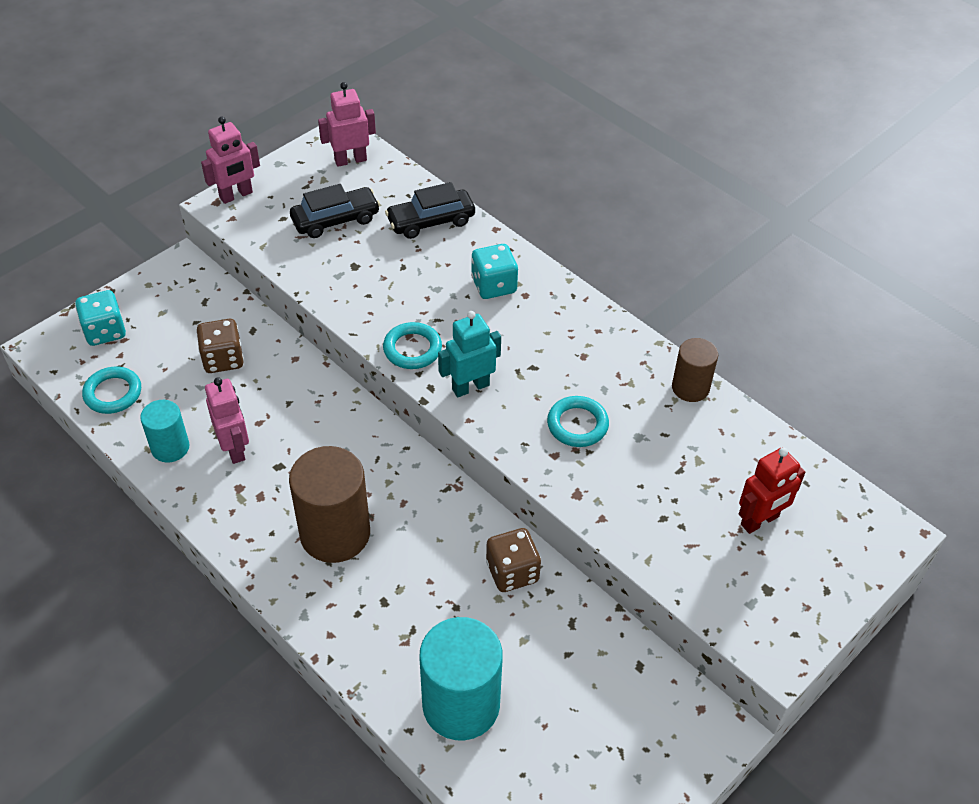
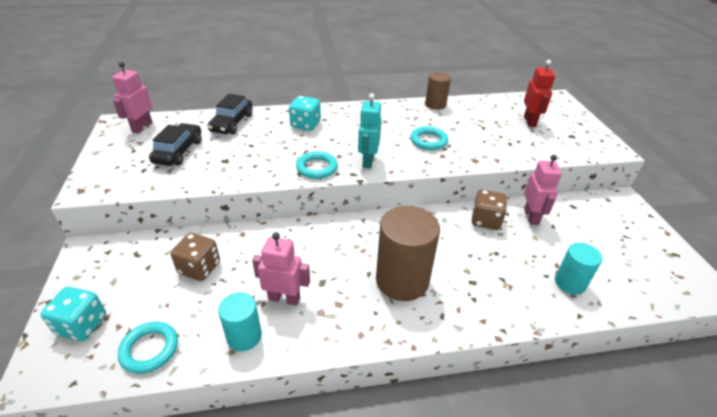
camera: 55 degrees left, 10 degrees down
pink robot [201,117,260,204] -> pink robot moved to [524,155,562,225]
turquoise cylinder [419,617,503,740] -> turquoise cylinder [555,243,602,295], size x0.57

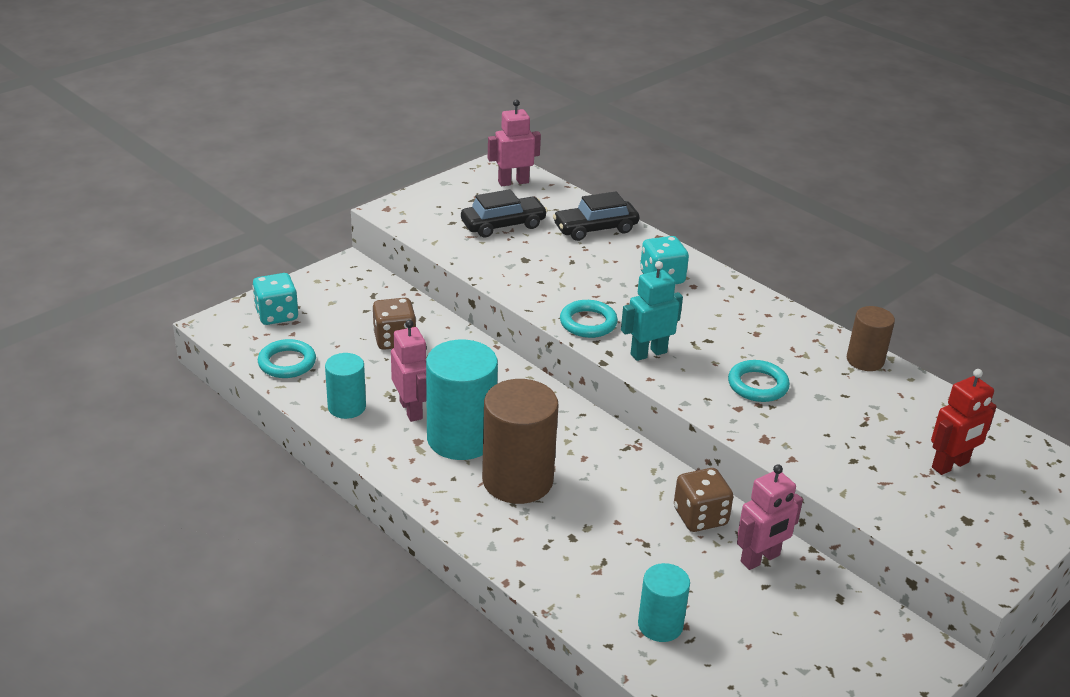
camera: 55 degrees right, 5 degrees down
none -> turquoise cylinder [426,340,498,460]

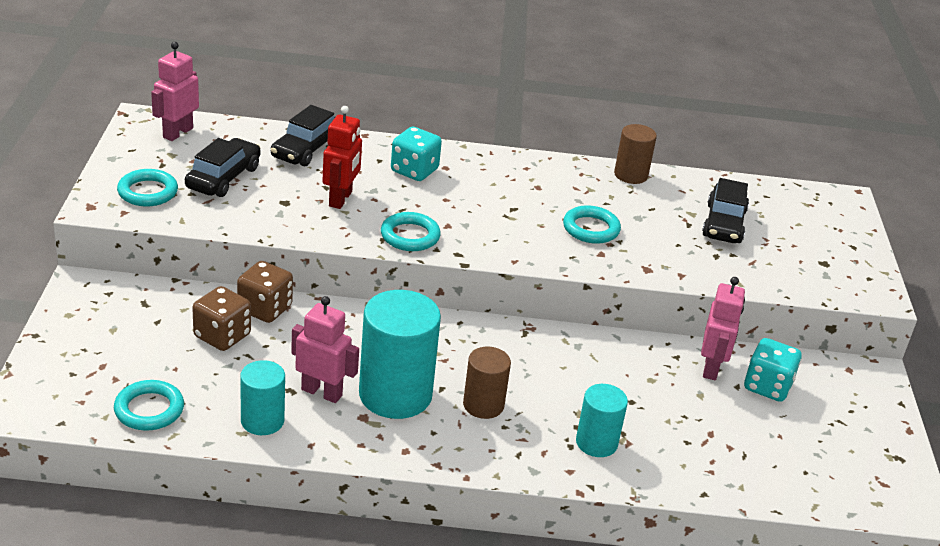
camera: 45 degrees left, 0 degrees up
turquoise dice [252,273,298,325] -> turquoise dice moved to [744,338,802,402]
brown cylinder [482,379,558,504] -> brown cylinder [463,347,511,419], size x0.57
turquoise robot [621,261,683,361] -> none
turquoise cylinder [638,563,690,642] -> turquoise cylinder moved to [576,384,628,457]
brown dice [674,468,733,532] -> brown dice moved to [237,261,293,323]
red robot [931,369,997,475] -> red robot moved to [322,106,362,209]
none -> turquoise ring [117,169,178,207]
none -> black car [702,178,749,243]

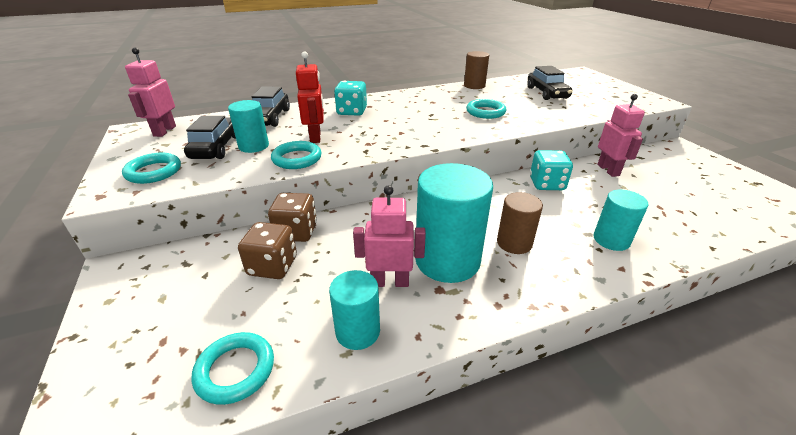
camera: 20 degrees left, 0 degrees up
turquoise ring [381,212,441,251] -> turquoise ring moved to [271,141,322,169]
turquoise dice [744,338,802,402] -> turquoise dice moved to [530,150,573,190]
none -> turquoise cylinder [228,100,269,153]

